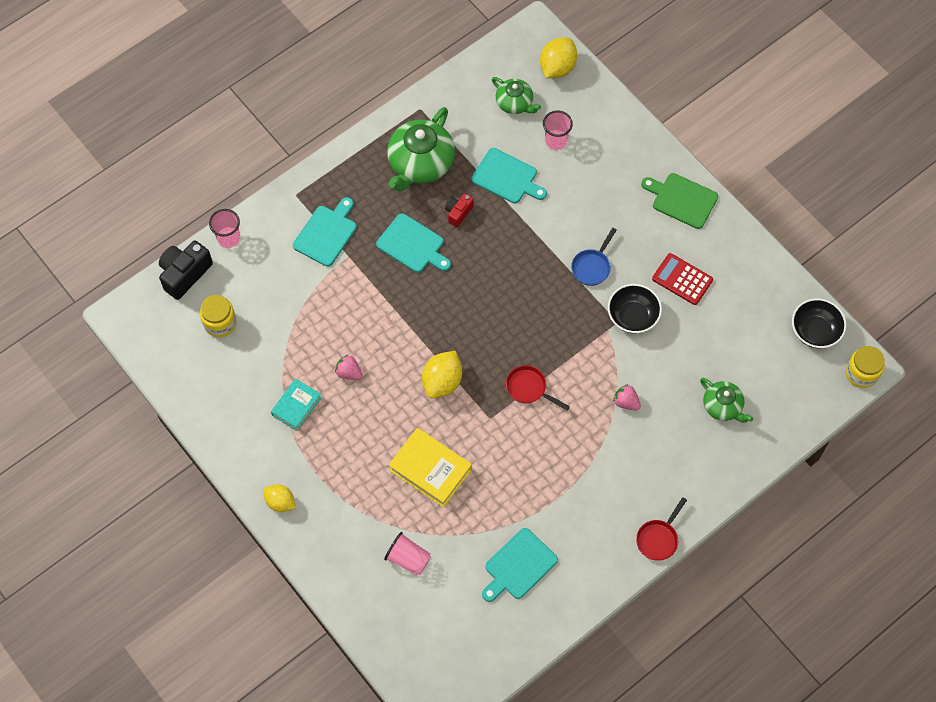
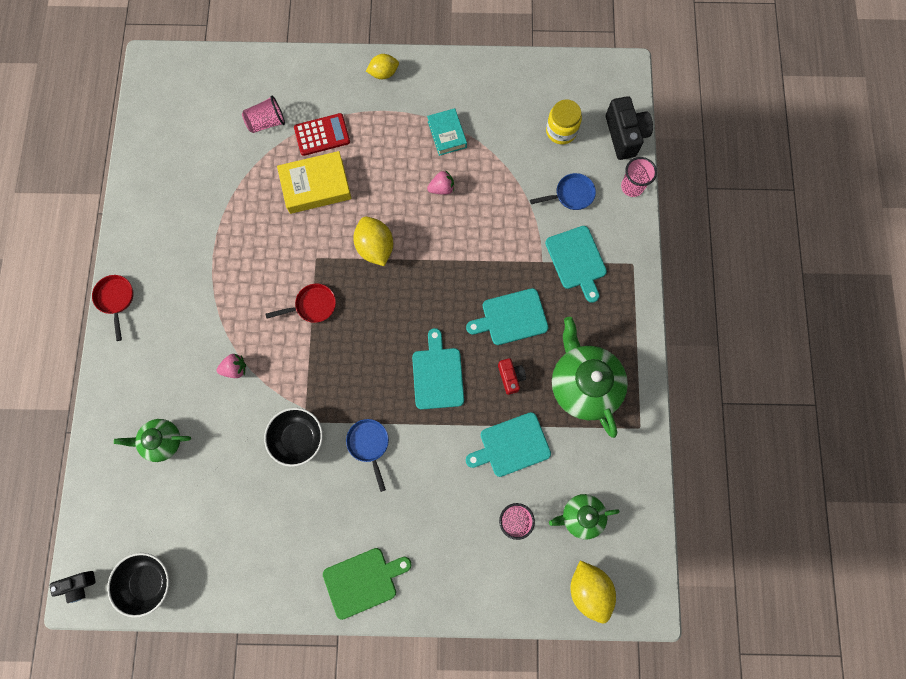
camera: 130 degrees right, 10 degrees up
turquoise cutting board [482,528,558,602] -> turquoise cutting board moved to [412,328,464,409]
red calculator [652,253,713,305] -> red calculator moved to [294,113,350,156]
yellow jar [846,346,885,388] -> black camera [50,571,96,603]
none -> blue pan [530,173,596,210]

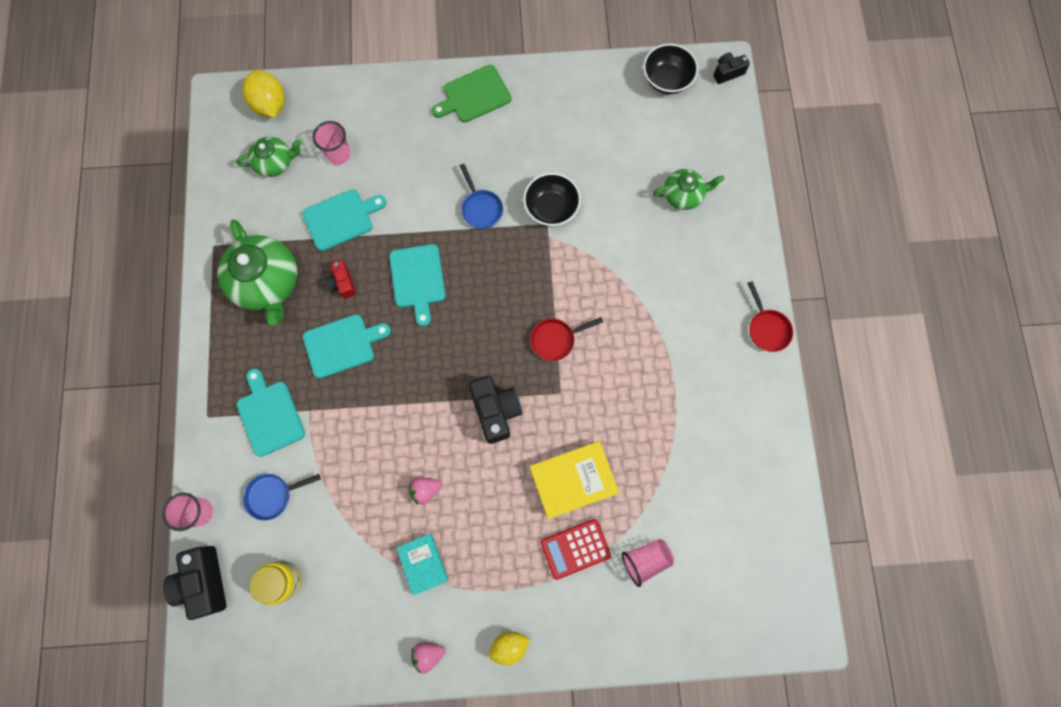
camera: 175 degrees right, 0 degrees up
pink strawberry [216,354,246,378] -> pink strawberry moved to [411,643,445,673]
yellow lemon [353,216,393,266] -> black camera [469,376,522,444]

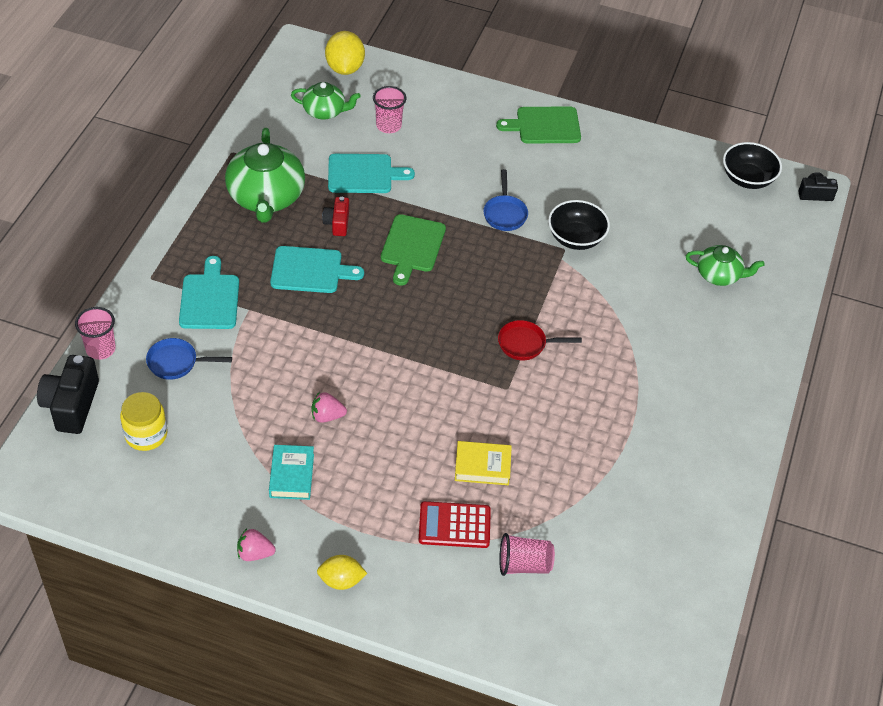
camera: 20 degrees right, 25 degrees down
turquoise cutting board [389,244,445,326] -> green cutting board [381,214,446,286]
black camera [469,376,522,444] -> none
yellow book [530,441,619,519] -> yellow book [455,441,512,485], size x0.65
red pan [748,281,793,352] -> none

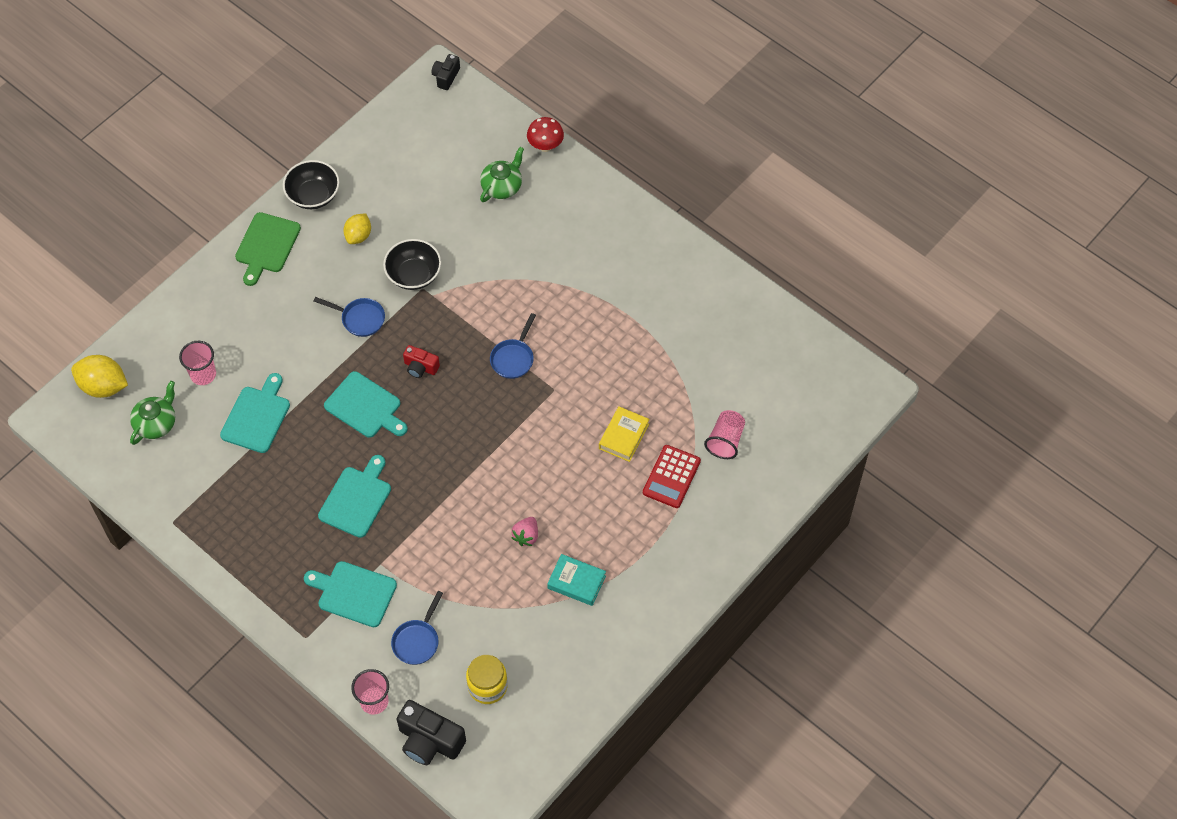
camera: 65 degrees left, 10 degrees up
green teapot [225,128,305,223] -> none
pink strawberry [237,529,276,561] -> none
yellow lemon [317,555,367,590] -> yellow lemon moved to [344,214,371,244]
red camera [322,197,349,236] -> red camera moved to [403,345,440,378]
green cutting board [381,214,446,286] -> turquoise cutting board [324,371,408,438]
red pan [498,320,582,360] -> blue pan [490,313,536,379]
black bowl [723,142,782,189] -> black bowl moved to [283,160,340,209]
none -> red mushroom [527,117,564,152]

